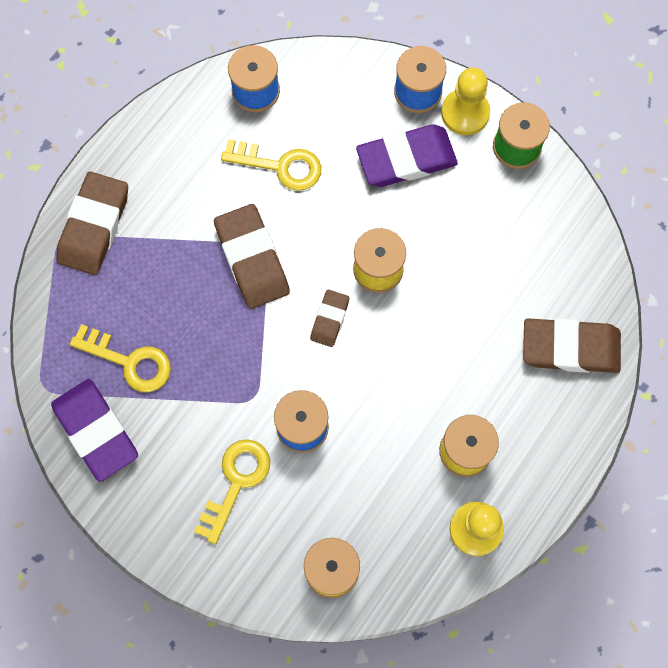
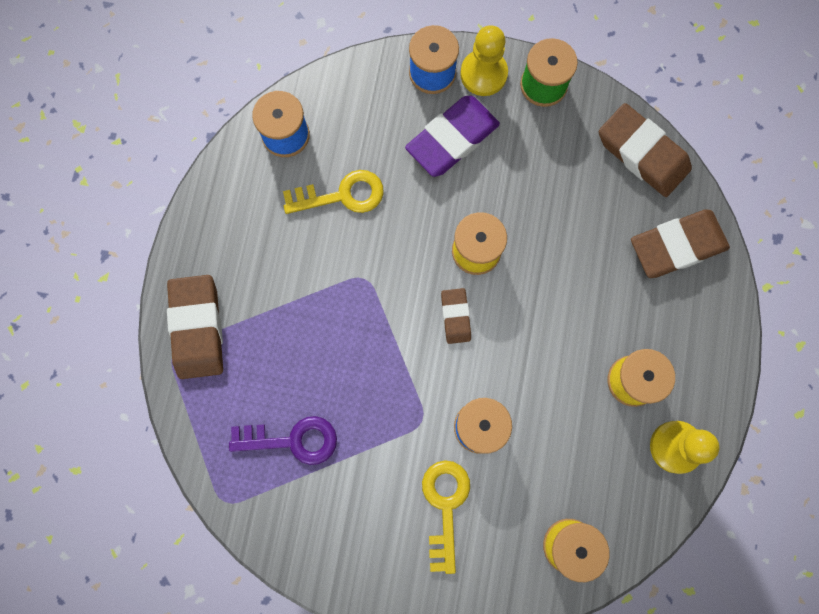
camera: 25 degrees left, 5 degrees up
purple eraser [51,379,138,482] -> none
yellow key [70,324,171,392] -> purple key [229,416,337,465]
brown eraser [214,204,290,309] -> brown eraser moved to [599,103,692,197]

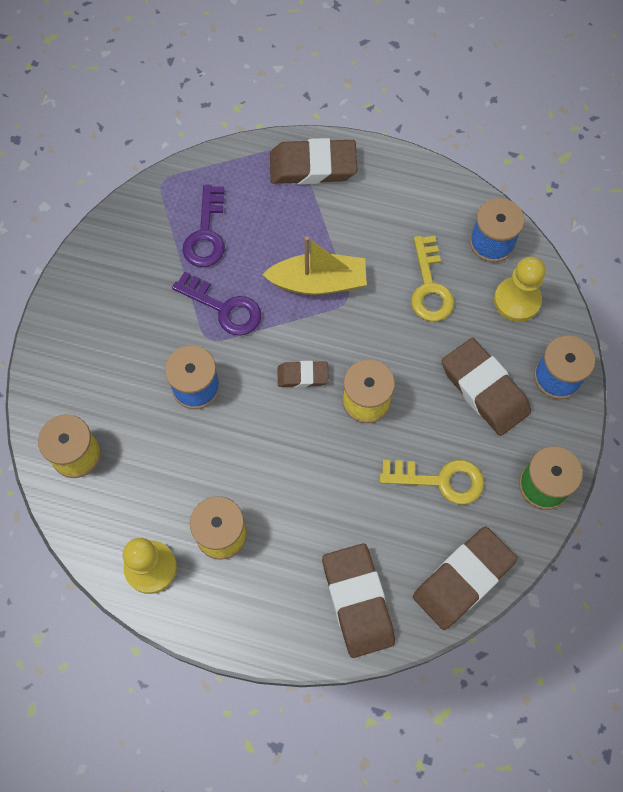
camera: 95 degrees right, 10 degrees down
purple eraser [405,96,500,177] -> brown eraser [442,338,531,436]
yellow key [422,461,470,574] -> yellow key moved to [380,460,484,505]
yellow pawn [460,25,508,96] -> yellow pawn moved to [494,256,545,322]
none -> purple key [172,271,261,336]
none -> yellow boat [262,236,367,295]

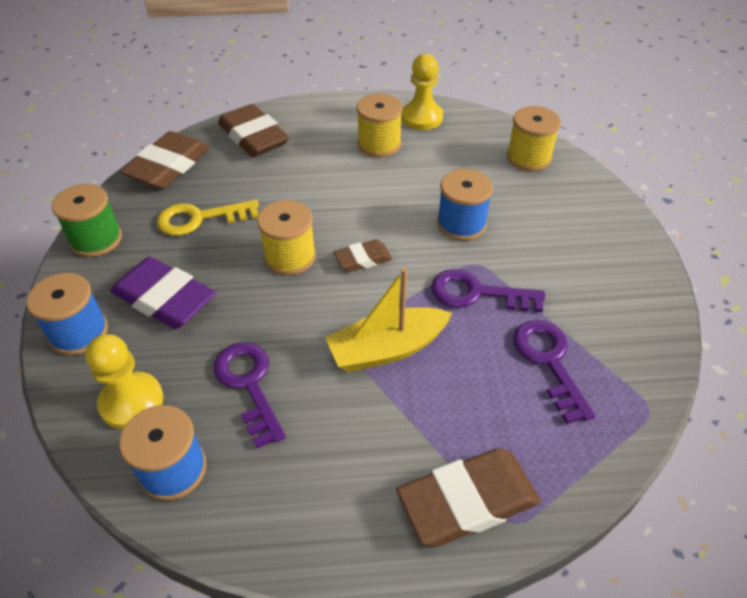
camera: 160 degrees right, 20 degrees down
yellow key [411,236,454,321] -> purple key [214,342,286,449]
brown eraser [442,338,531,436] -> purple eraser [110,257,216,329]

